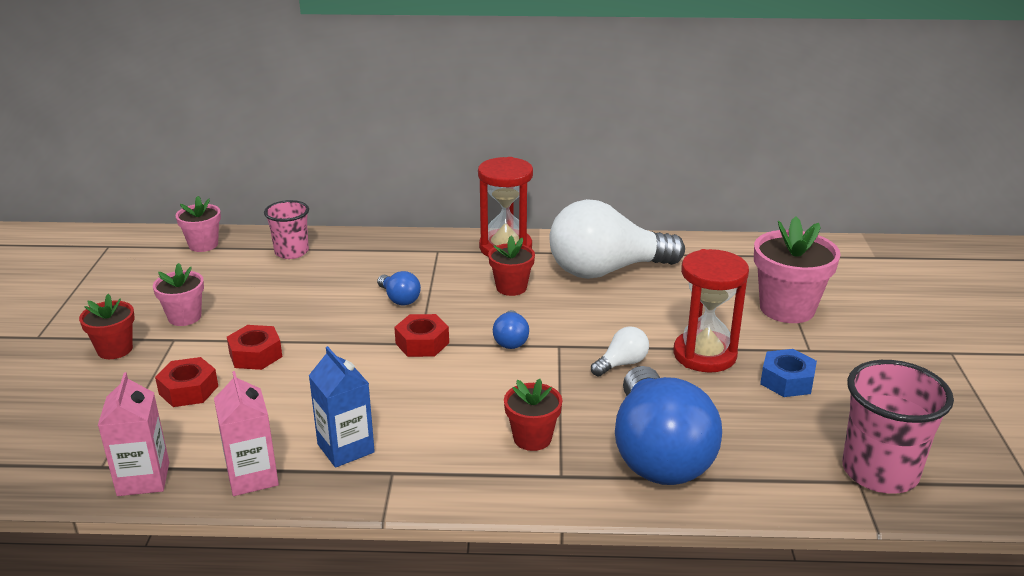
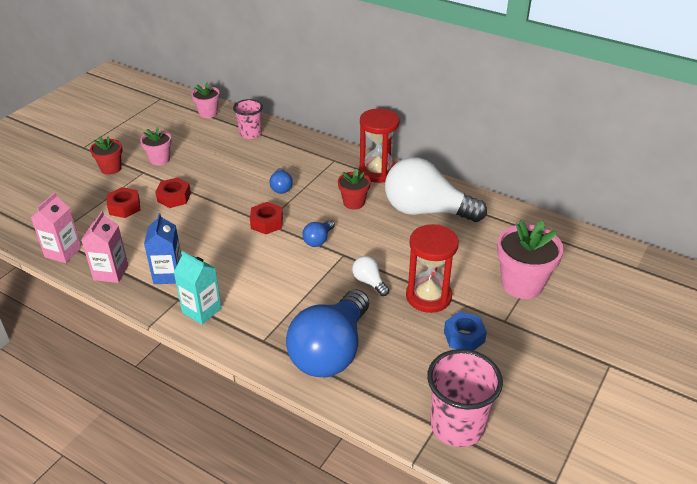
camera: 30 degrees right, 10 degrees up
red flower pot [504,379,562,451] -> none
white light bulb [591,327,649,376] -> white light bulb turned 120 degrees counterclockwise [352,256,389,296]
none -> turquoise carton [174,251,222,325]

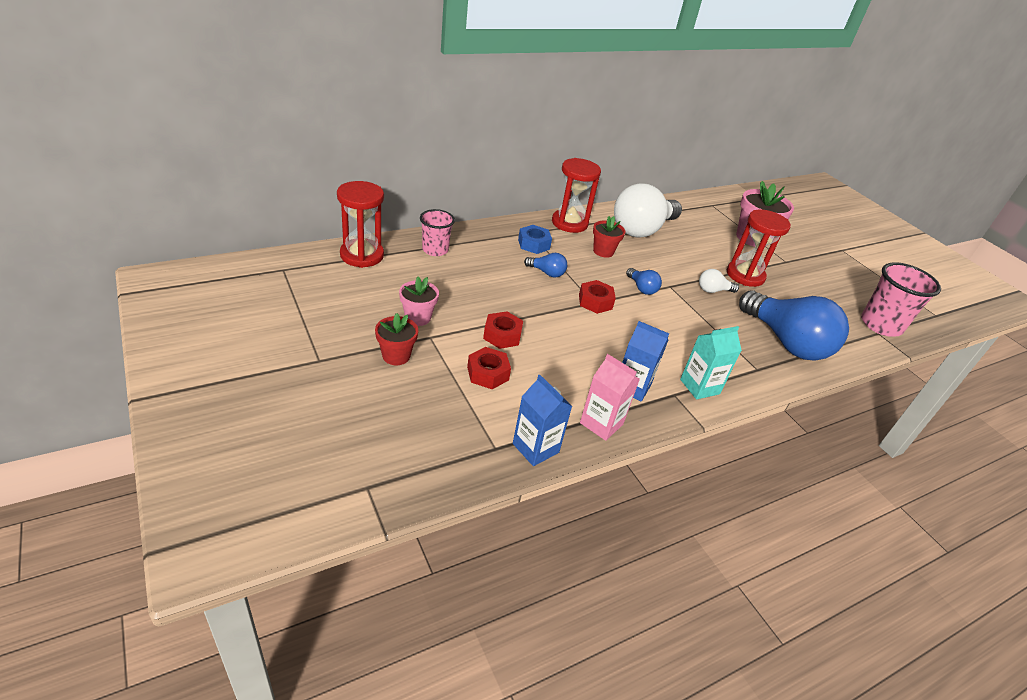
camera: 65 degrees left, 0 degrees up
pink carton [31,192,82,263] -> blue carton [513,374,572,466]
pink flower pot [191,82,220,118] -> red hourglass [337,181,384,268]
blue nut [444,312,487,351] -> blue nut moved to [518,225,552,254]

